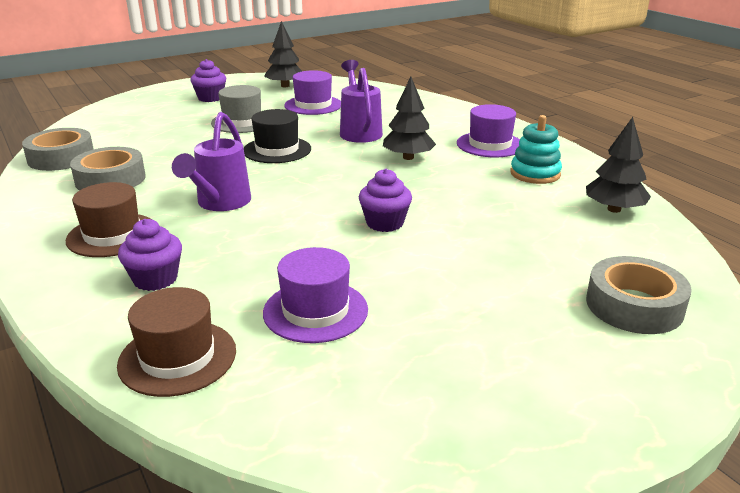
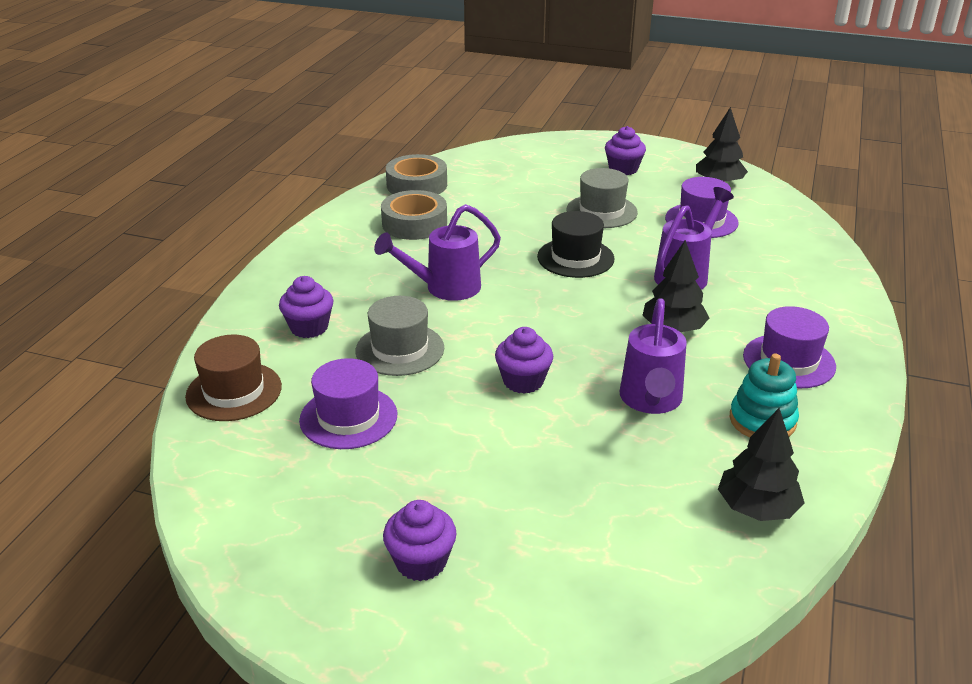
camera: 50 degrees right, 5 degrees up
brown hat [66,182,151,257] -> none
grey tape [586,256,692,334] -> none
none -> grey hat [356,296,444,376]
none -> purple cupcake [383,500,457,581]
none -> purple watering can [619,299,687,414]

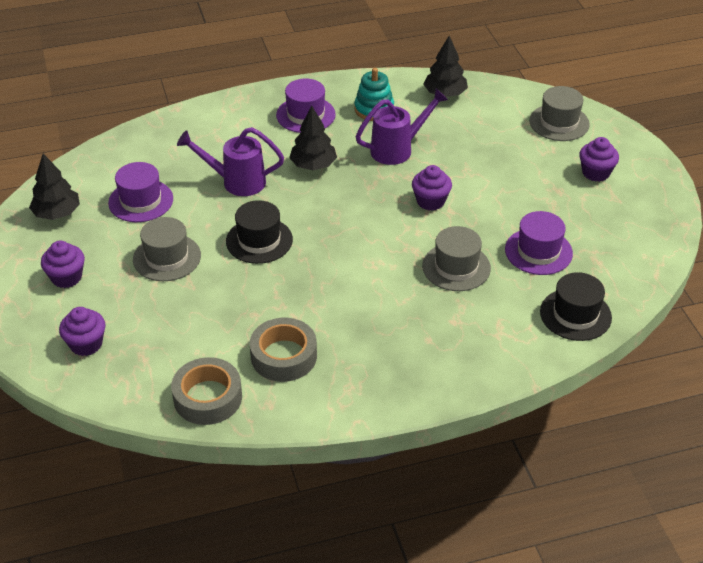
camera: 125 degrees left, 10 degrees up
brown hat [185,334,282,421] -> black hat [540,272,612,341]
purple cupcake [279,276,334,338] -> purple cupcake moved to [59,307,106,356]
purple watering can [374,204,501,301] -> none
none -> grey hat [529,86,590,141]

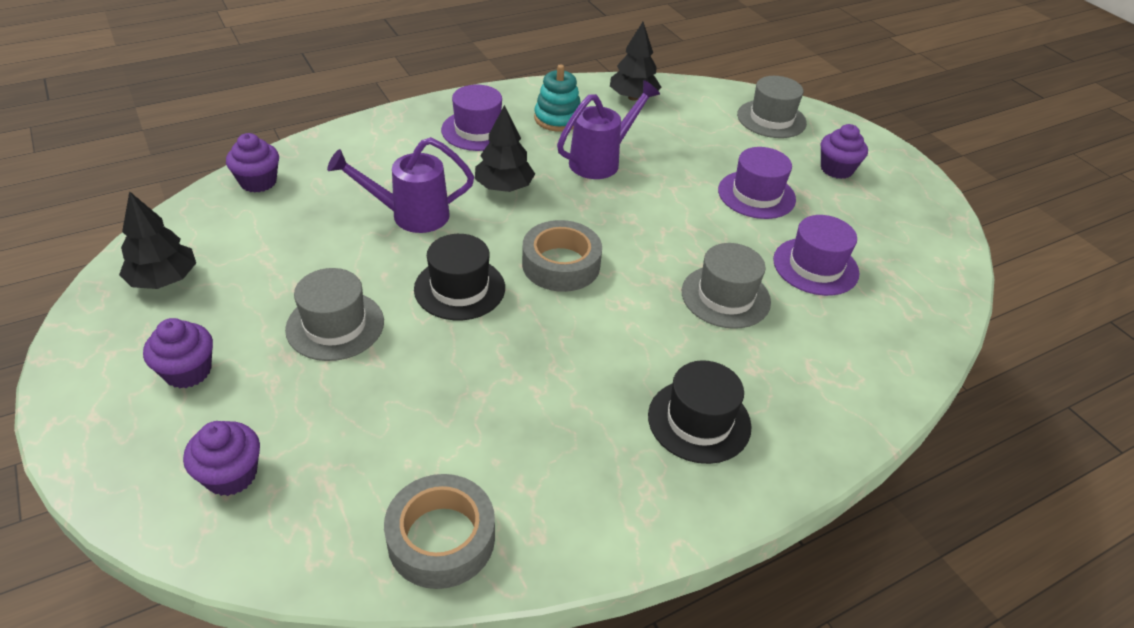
camera: 15 degrees left, 0 degrees up
purple hat [108,162,173,222] -> purple hat moved to [718,147,796,219]
grey tape [250,318,317,382] -> grey tape moved to [522,220,602,292]
purple cupcake [412,165,452,211] -> purple cupcake moved to [226,133,279,193]
black hat [540,272,612,341] -> black hat moved to [648,360,751,464]

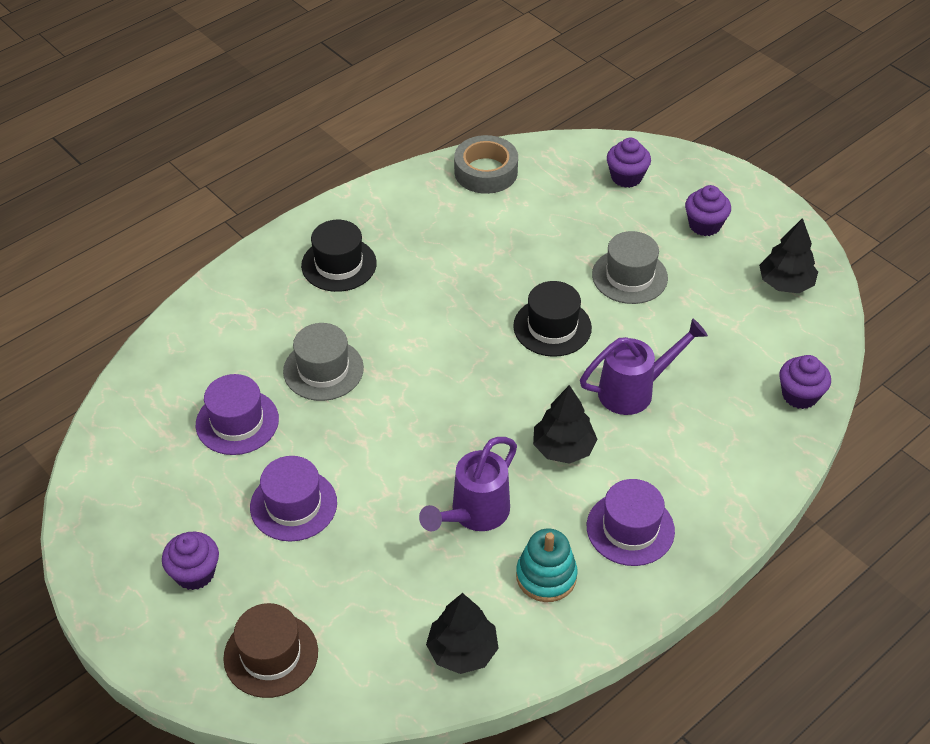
camera: 170 degrees right, 5 degrees up
grey tape [522,220,602,292] -> none
grey hat [737,76,807,138] -> brown hat [223,603,318,698]

